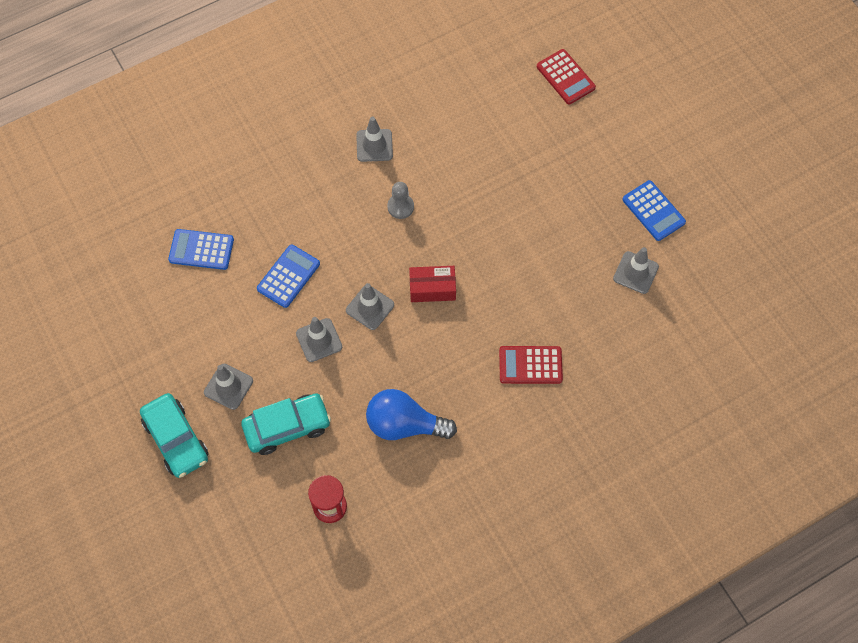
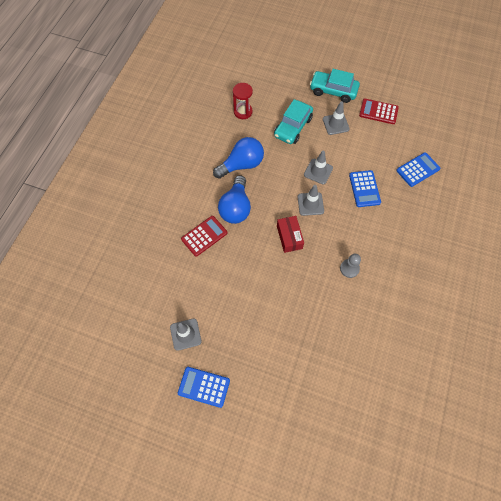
camera: 140 degrees right, 0 degrees up
grey traffic cone [356,117,393,162] -> none
red box [409,266,456,302] -> red box turned 60 degrees counterclockwise [277,216,304,253]
red calculator [537,49,596,104] -> red calculator moved to [359,98,399,124]
none -> blue light bulb [218,175,251,224]

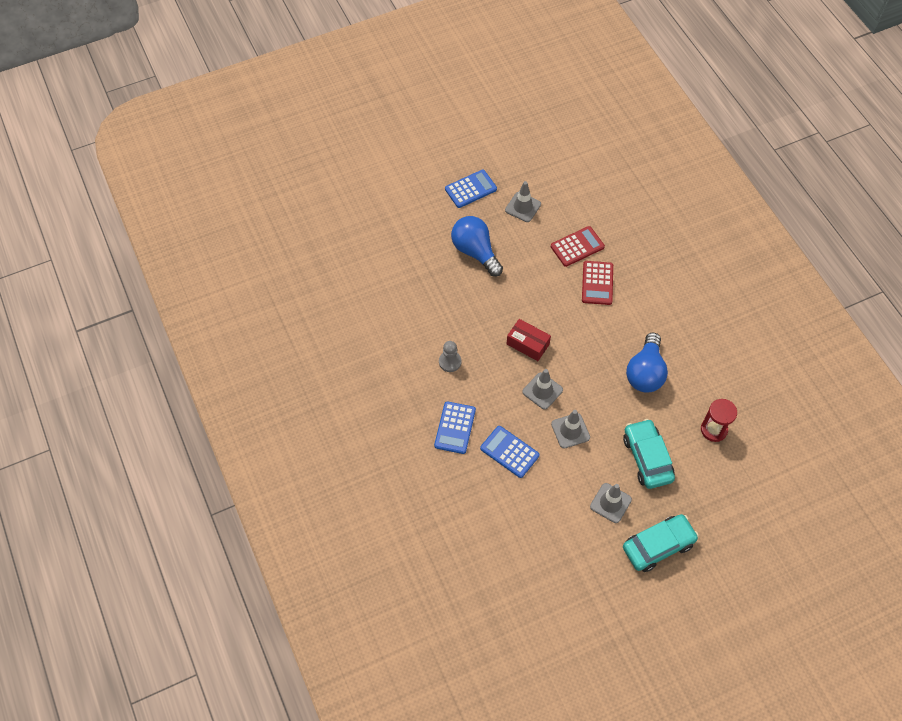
camera: 135 degrees right, 5 degrees down
blue light bulb [218,175,251,224] -> blue light bulb moved to [451,216,503,277]
red calculator [359,98,399,124] -> red calculator moved to [551,226,605,267]
blue calculator [396,152,440,187] -> blue calculator moved to [434,401,476,454]

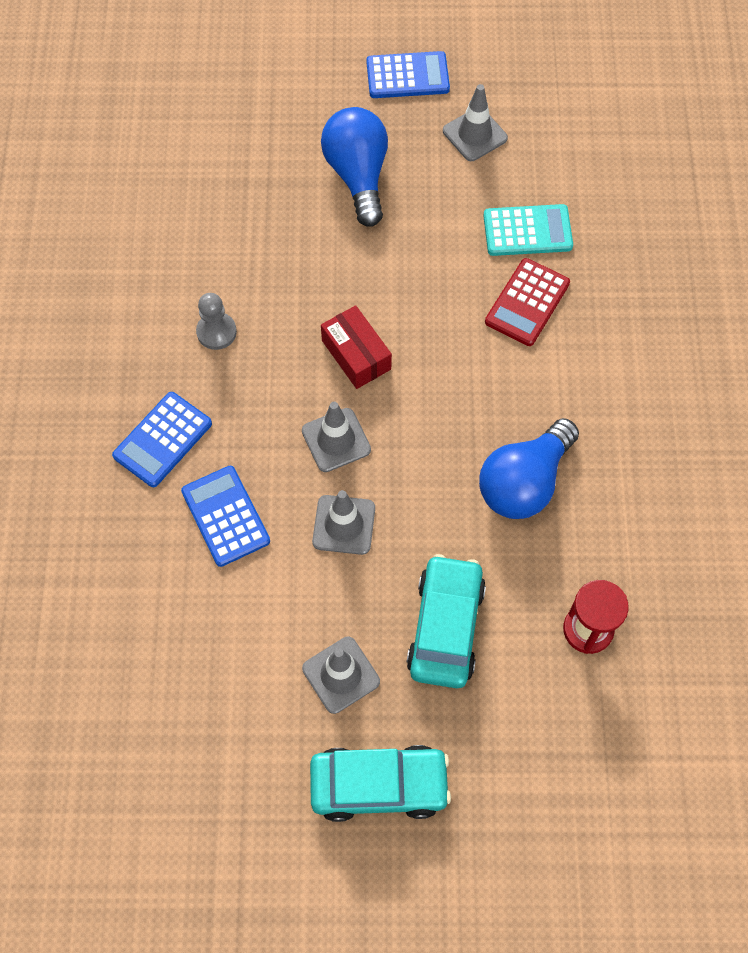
camera: 25 degrees right, 5 degrees up
red calculator [551,226,605,267] -> turquoise calculator [483,204,573,256]

